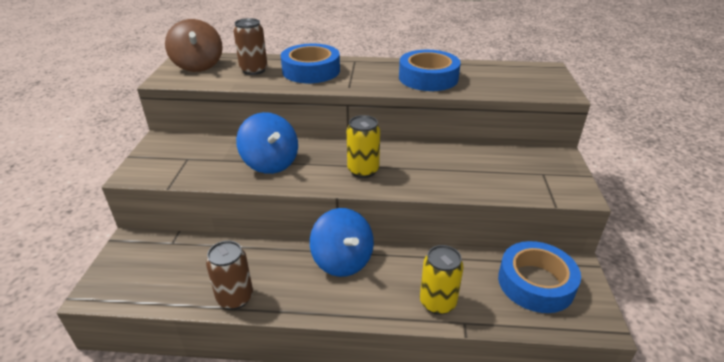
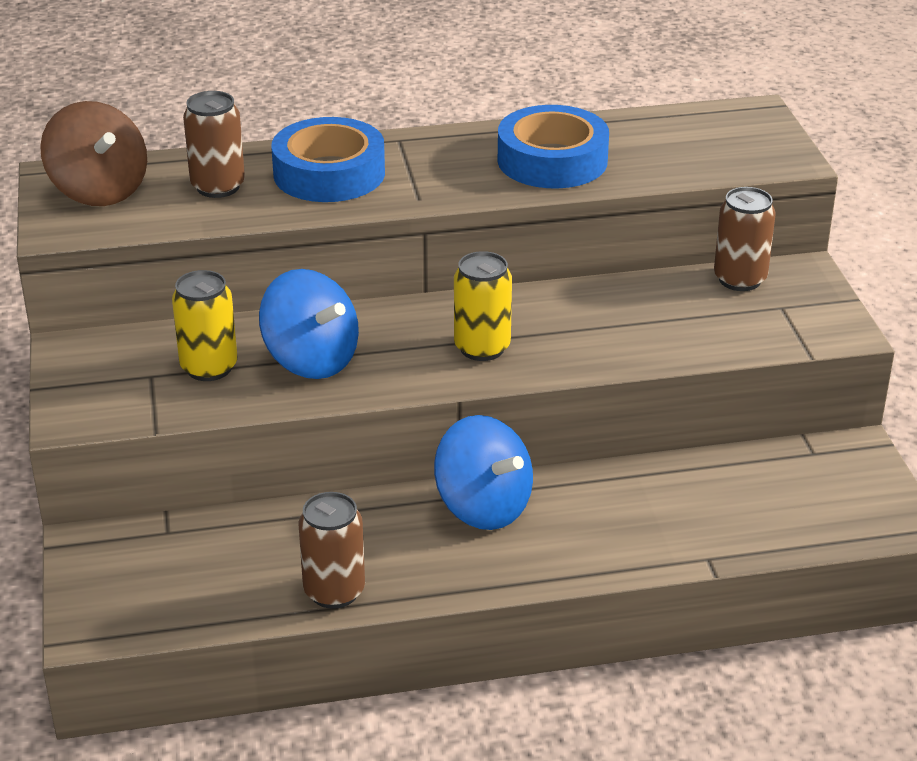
camera: 15 degrees left, 0 degrees up
yellow can [420,245,463,315] -> yellow can moved to [172,270,237,381]
blue tape [498,241,581,313] -> none
none -> brown can [714,187,776,291]

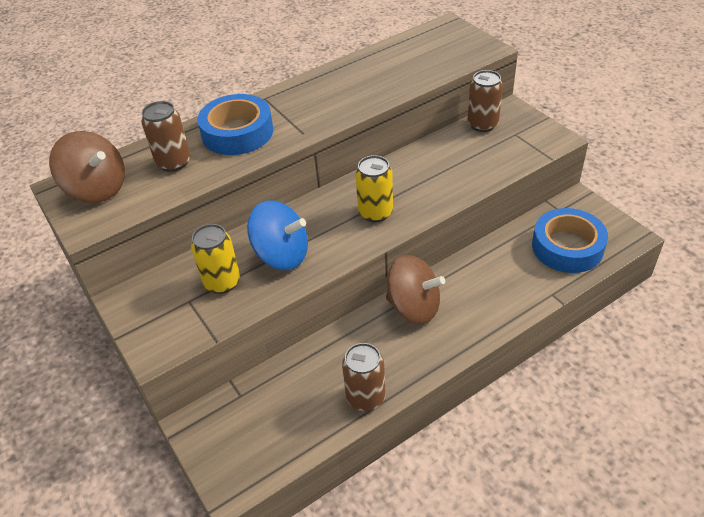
camera: 20 degrees left, 10 degrees up
blue spinning top [434,415,533,530] -> brown spinning top [386,255,445,324]
blue tape [498,105,609,188] -> blue tape moved to [532,208,608,273]

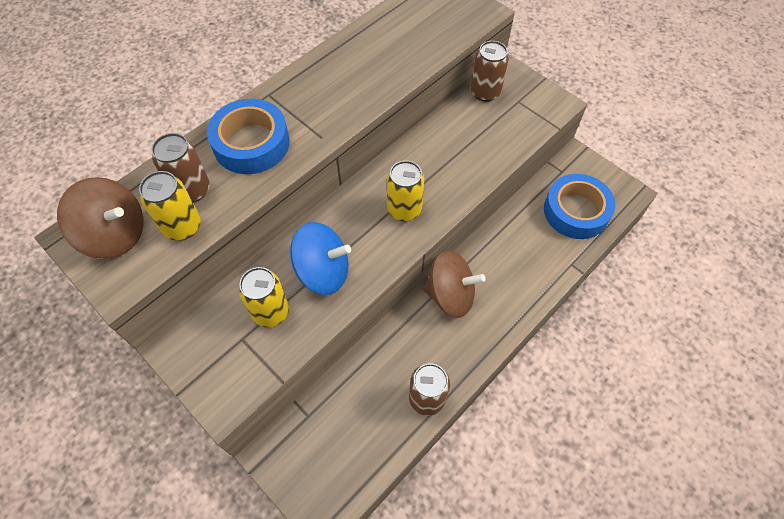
camera: 15 degrees left, 15 degrees up
none -> yellow can [139,171,201,240]

